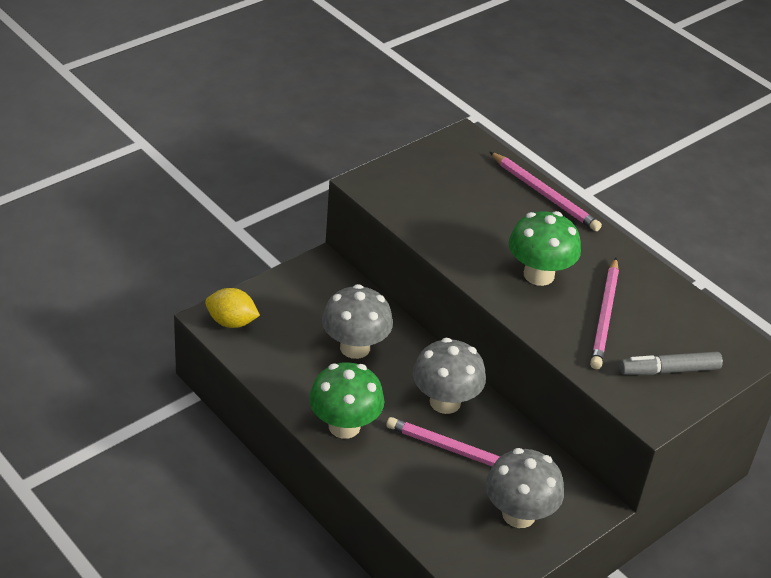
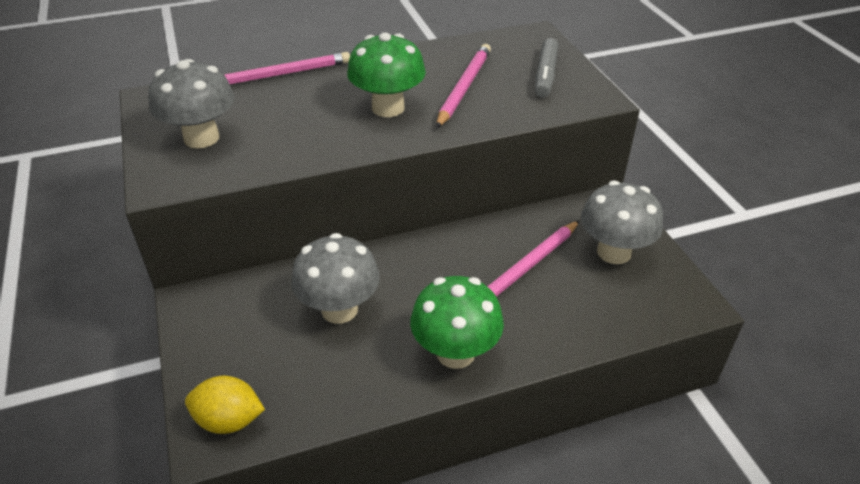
camera: 65 degrees left, 0 degrees up
yellow lemon [205,288,260,328] -> yellow lemon turned 60 degrees clockwise [185,376,265,434]
grey mushroom [413,338,486,414] -> grey mushroom moved to [148,59,234,149]
pink pencil [590,258,619,369] -> pink pencil turned 105 degrees counterclockwise [436,44,491,128]

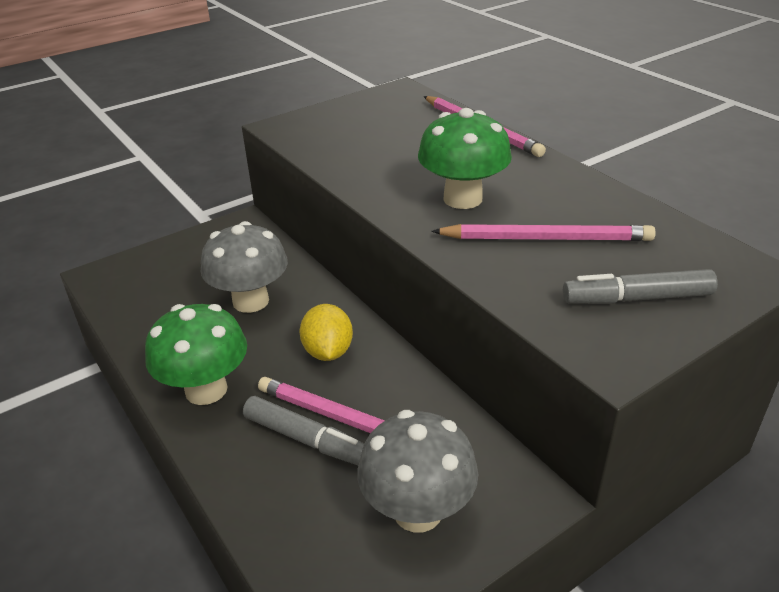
camera: 75 degrees right, 5 degrees down
grey mushroom [148,59,234,149] -> none
yellow lemon [185,376,265,434] -> yellow lemon moved to [299,304,353,361]
none -> grey marker [243,396,364,465]

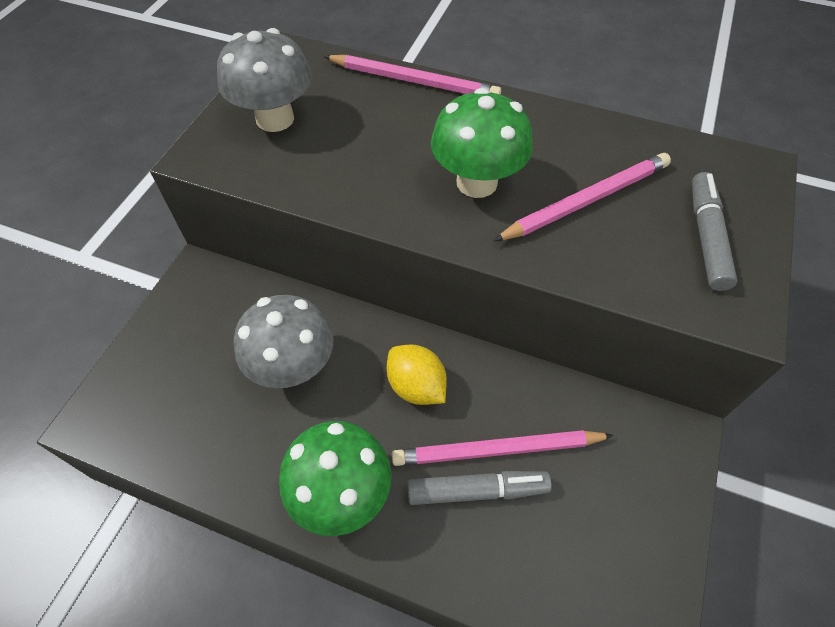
camera: 35 degrees left, 20 degrees up
grey mushroom [357,410,478,533] -> grey mushroom moved to [217,28,312,132]
grey marker [563,269,718,304] -> grey marker turned 135 degrees clockwise [692,172,737,291]

